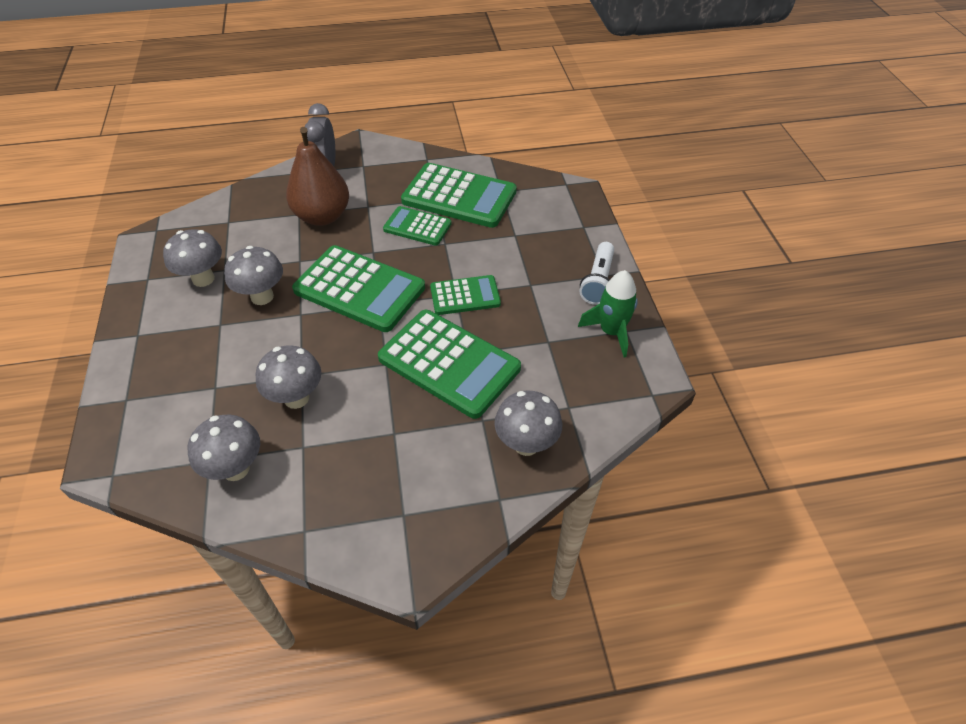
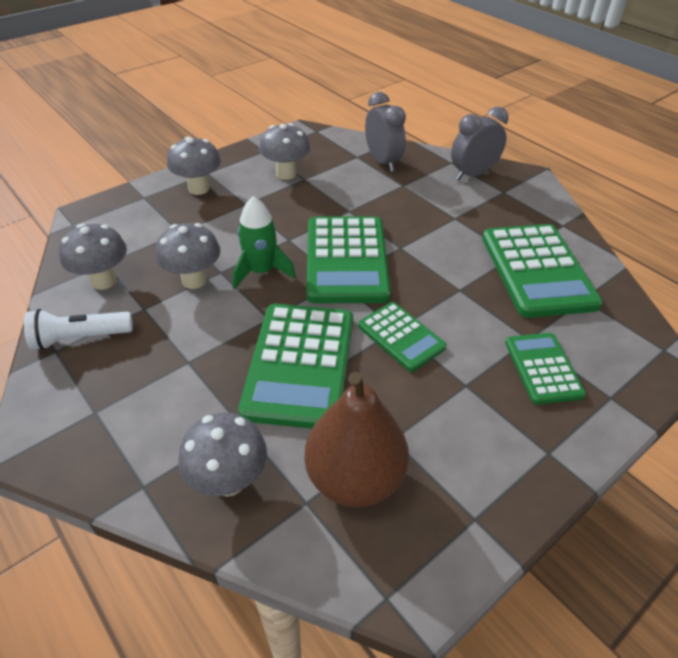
camera: 60 degrees right, 5 degrees down
grey mushroom [224,246,283,305] -> grey mushroom moved to [167,137,221,195]
brown pear [286,127,349,226] -> brown pear moved to [304,372,409,507]
green calculator [383,206,452,246] -> green calculator moved to [505,333,586,405]
green rocket [578,270,638,357] -> green rocket moved to [233,196,296,289]
white flashlight [580,242,614,305] -> white flashlight moved to [24,309,133,350]
none -> grey clock [365,92,406,172]

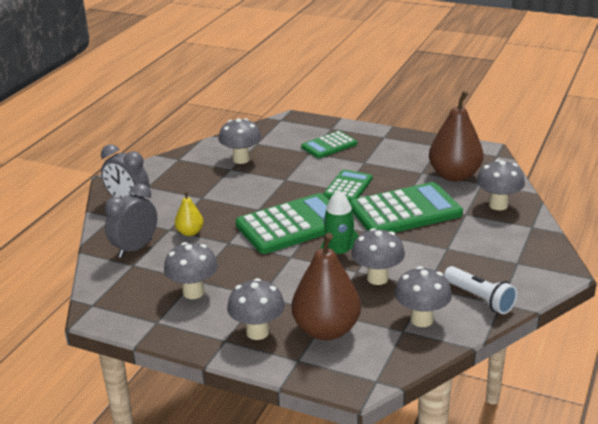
camera: 115 degrees left, 15 degrees down
green calculator [482,224,603,318] -> grey mushroom [219,118,261,164]
none -> yellow pear [175,191,204,236]
none -> brown pear [292,233,361,340]

